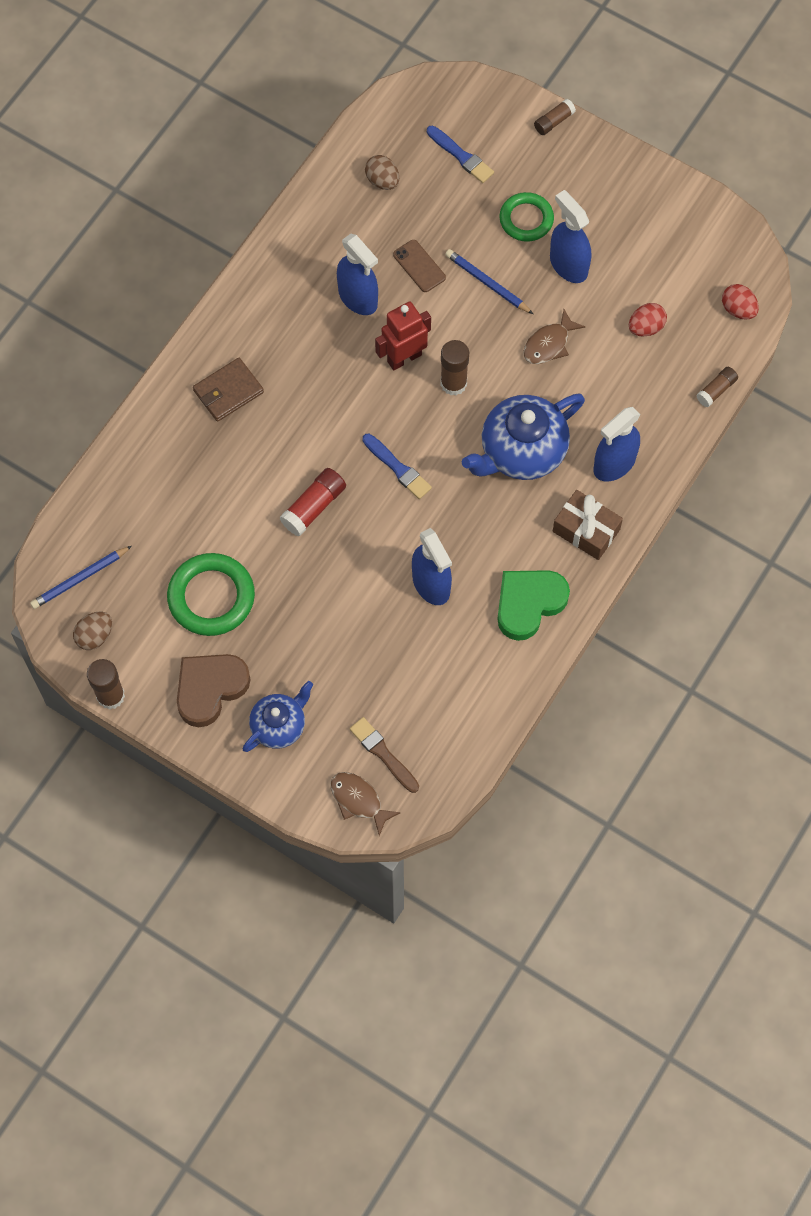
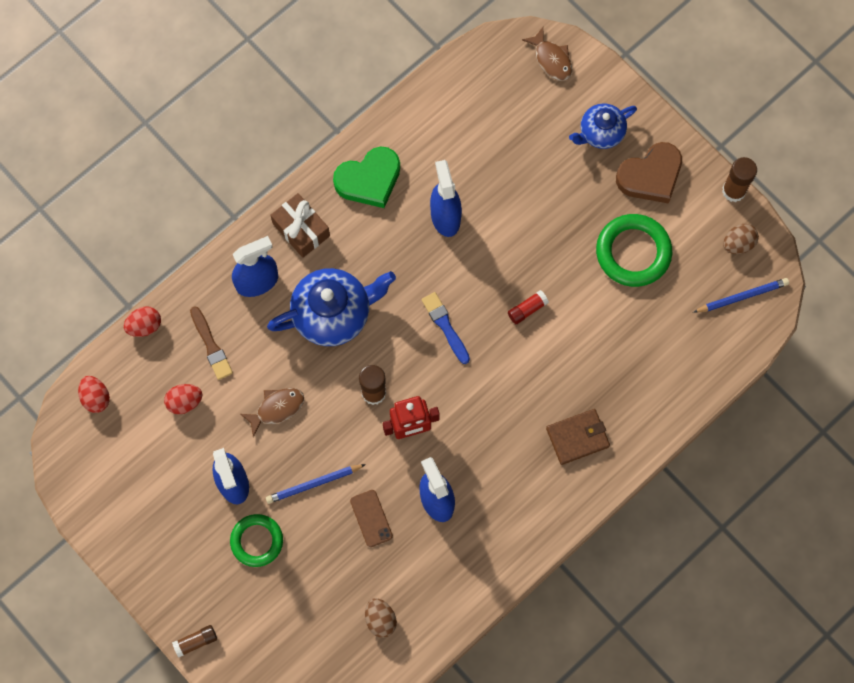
camera: 165 degrees left, 5 degrees up
red glue stick [280,468,346,536] -> red glue stick [508,290,549,324], size x0.63
brown brush [350,717,419,793] -> brown brush moved to [190,306,233,380]
blue brush [427,125,494,183] -> none
blue pencil [445,249,533,314] -> blue pencil turned 105 degrees clockwise [266,464,366,504]
brown glue stick [697,367,738,407] -> red egg [123,306,161,337]

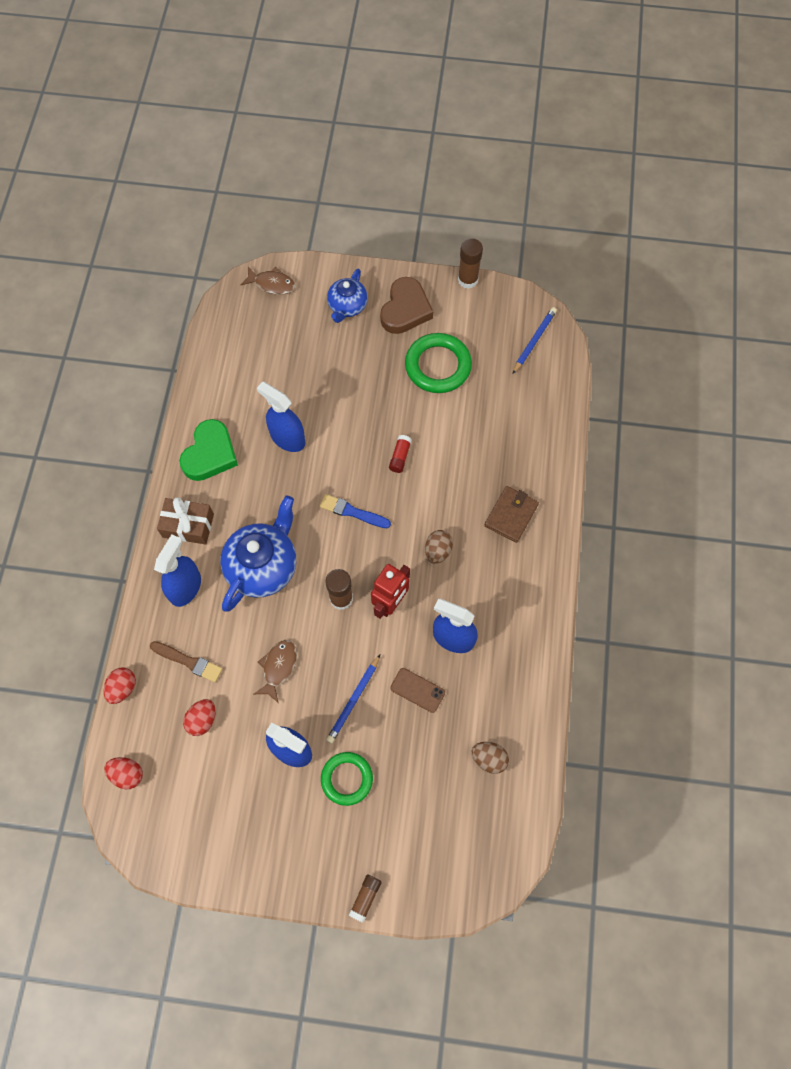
camera: 40 degrees left, 5 degrees down
brown egg [723,224,759,254] -> brown egg moved to [425,530,453,564]

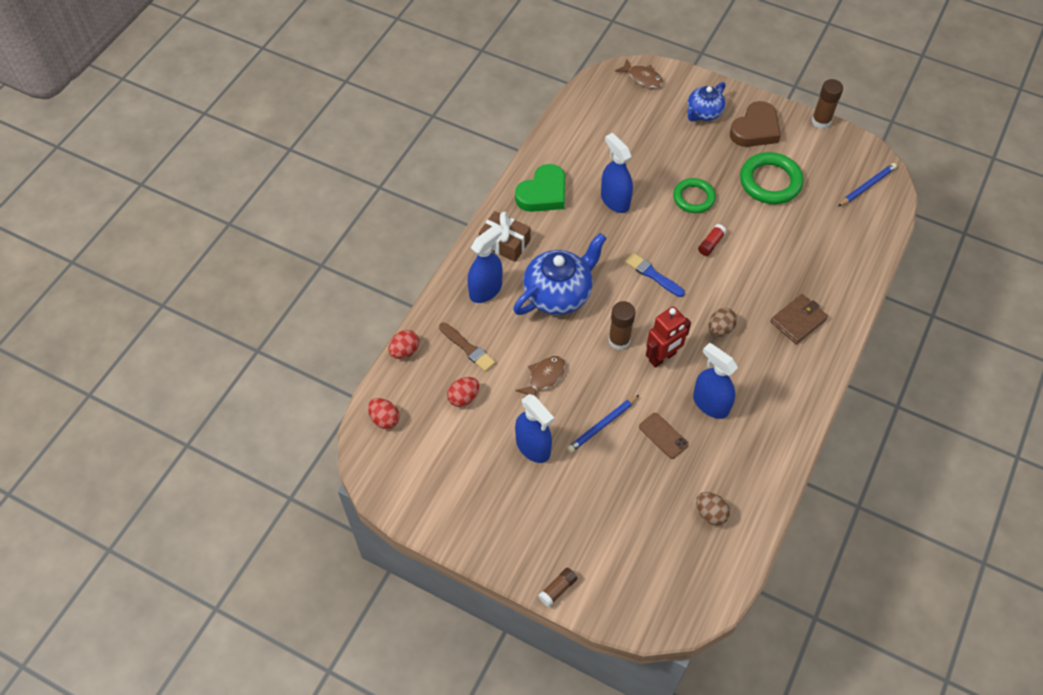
camera: 20 degrees right, 10 degrees down
green ring [321,752,373,806] -> green ring moved to [673,178,716,213]

